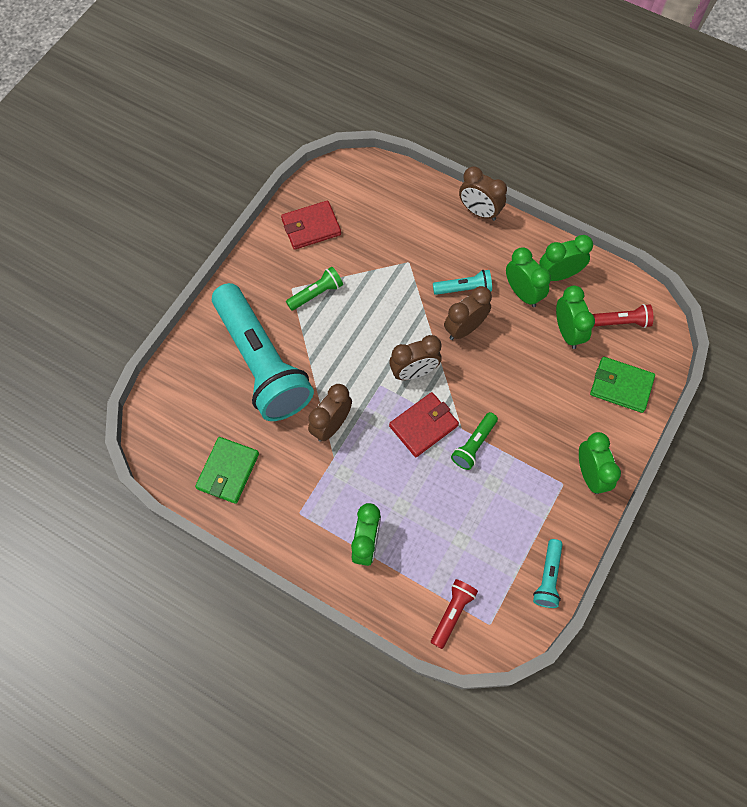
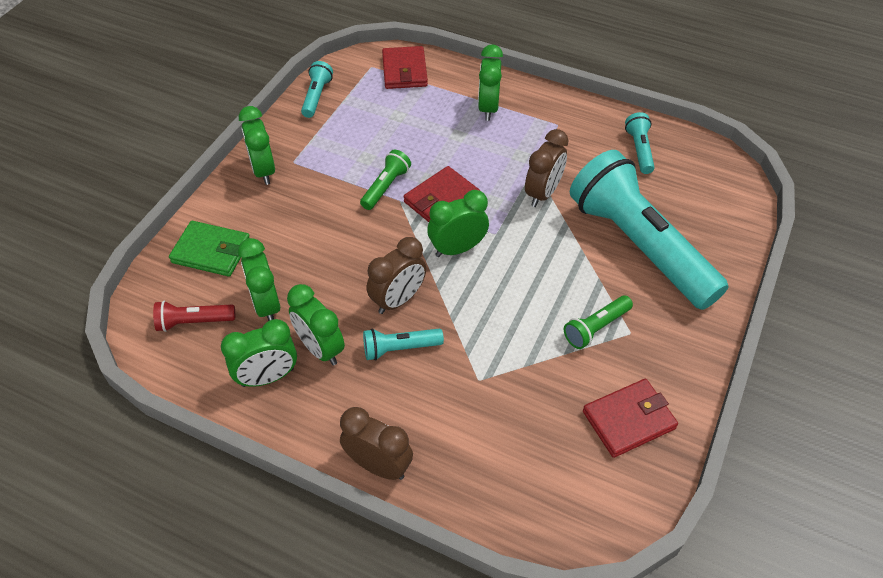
camera: 175 degrees right, 15 degrees down
green wallet [195,437,259,504] -> turquoise flashlight [625,112,655,174]
brown clock [389,335,441,380] -> green clock [427,190,489,257]
red flashlight [431,579,478,649] -> red wallet [382,46,428,89]

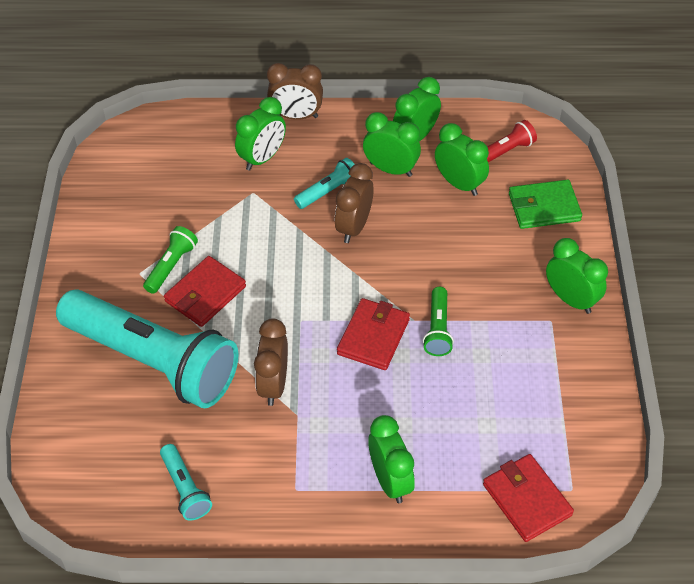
camera: 155 degrees right, 0 degrees up
turquoise flashlight [301,61,333,118] -> none
green clock [427,190,489,257] -> green clock moved to [235,97,286,171]
red wallet [583,379,678,458] -> red wallet moved to [164,256,246,327]

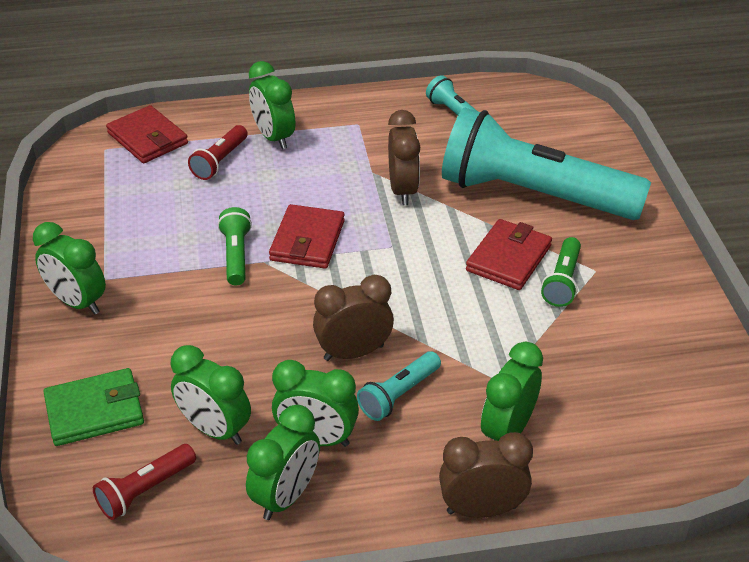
camera: 170 degrees right, 10 degrees down
brown clock [335,163,374,243] -> brown clock turned 120 degrees counterclockwise [313,275,394,361]
none -> red flashlight [188,125,248,180]

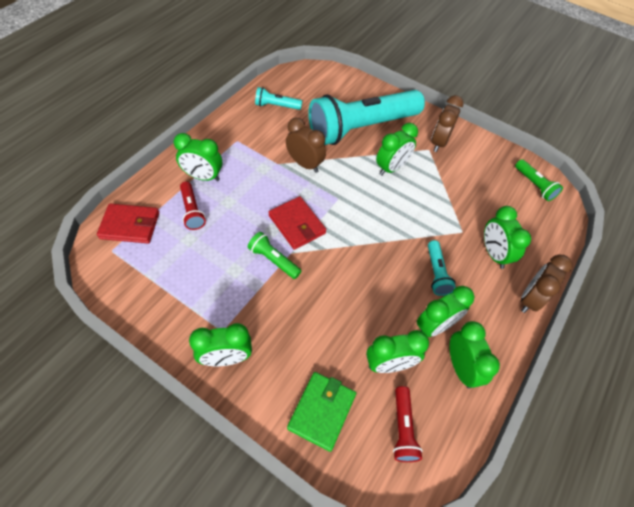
camera: 50 degrees left, 15 degrees up
brown clock [313,275,394,361] -> brown clock moved to [431,95,464,152]
red wallet [466,219,552,290] -> green clock [376,123,418,176]
green flashlight [541,237,581,307] -> green flashlight moved to [515,159,563,201]

